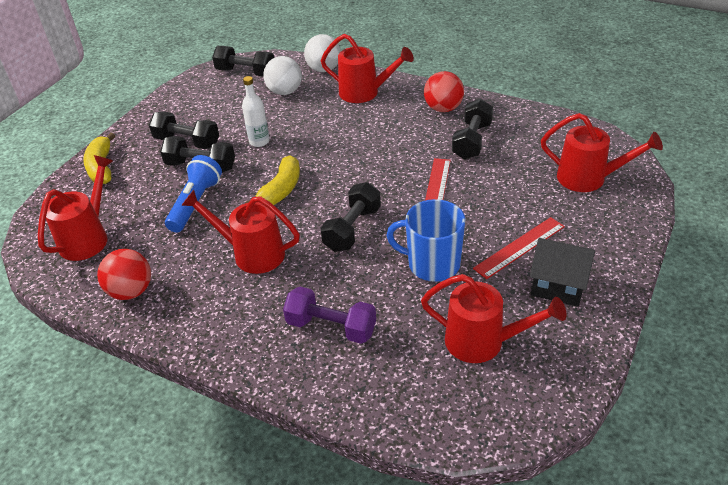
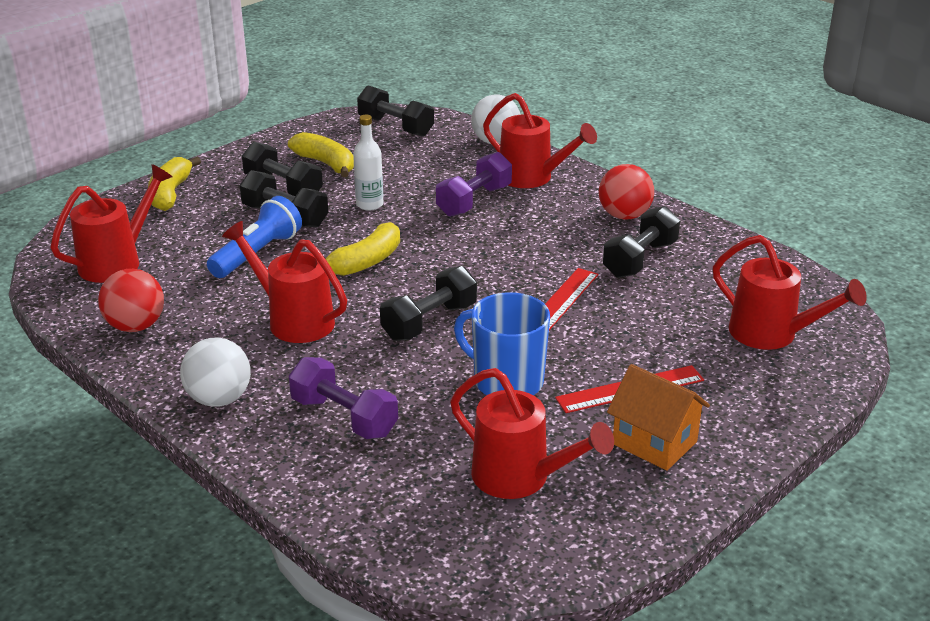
camera: 15 degrees right, 10 degrees down
white ball [263,56,302,95] -> white ball moved to [180,337,251,407]
black house [529,238,595,307] -> orange house [607,364,710,471]
none -> yellow banana [288,132,354,177]
none -> purple dumbbell [436,152,512,217]

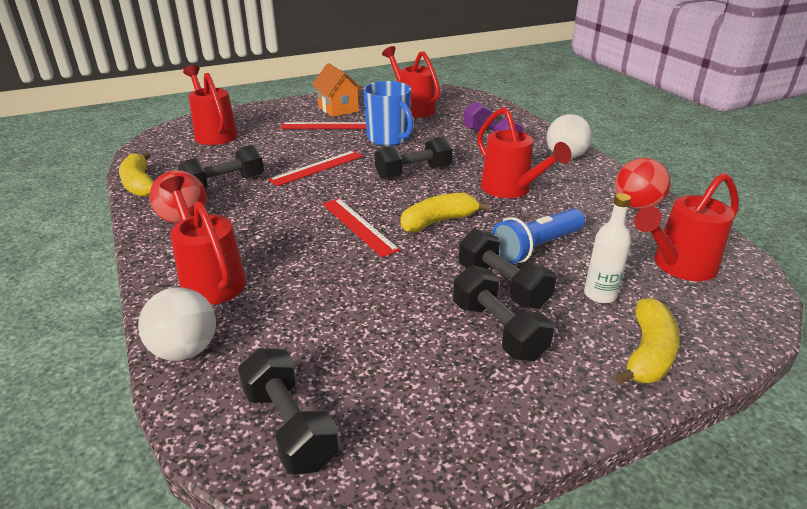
camera: 160 degrees left, 0 degrees up
yellow banana [288,132,354,177] -> yellow banana moved to [119,152,154,197]
white bottle [353,115,383,211] -> white bottle moved to [584,193,631,303]
purple dumbbell [436,152,512,217] -> none
none -> red ruler [322,198,400,257]

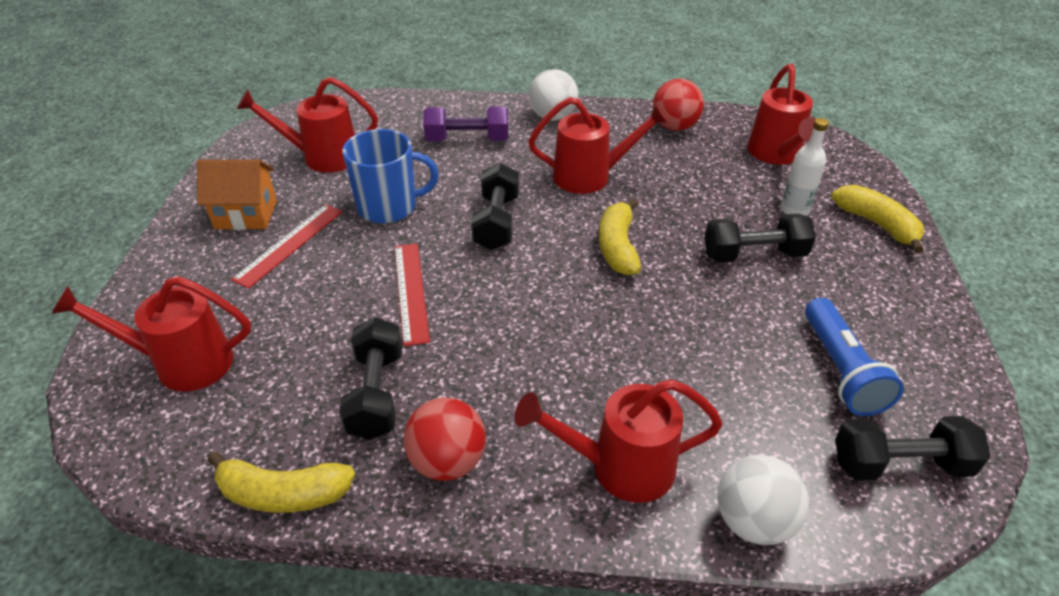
camera: 60 degrees left, 10 degrees up
red ruler [322,198,400,257] -> none
black dumbbell [453,265,554,361] -> none
blue flashlight [491,209,585,264] -> blue flashlight moved to [805,298,904,416]

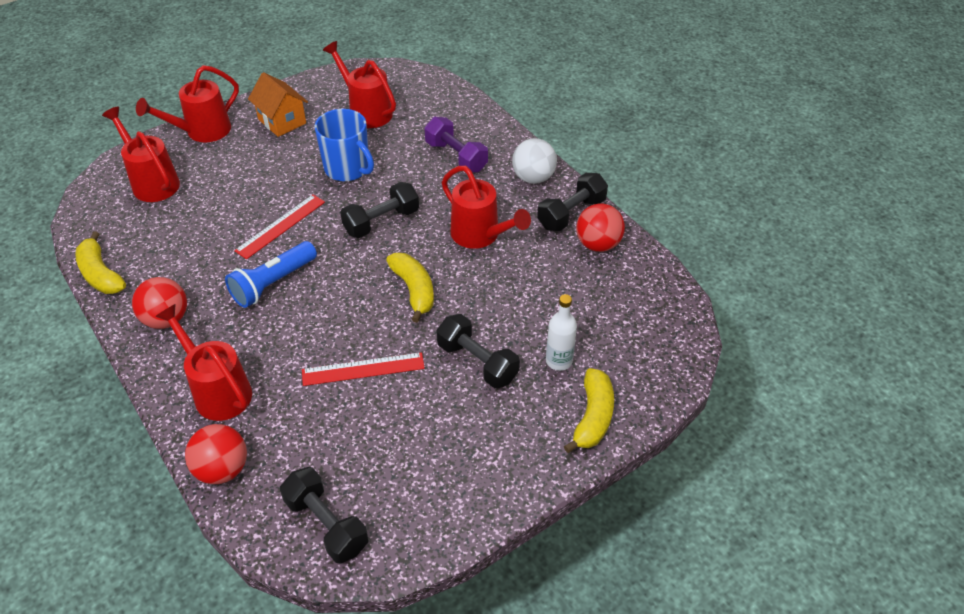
camera: 50 degrees right, 5 degrees up
red ruler [231,205,343,289] -> red ruler moved to [302,352,425,386]
black dumbbell [339,317,402,440] -> black dumbbell moved to [537,173,608,231]
yellow banana [599,198,641,276] -> yellow banana turned 105 degrees clockwise [386,253,434,323]
white ball [717,455,809,545] -> red ball [185,424,247,484]
red watering can [747,64,816,165] -> red watering can moved to [136,65,239,142]
blue flashlight [805,298,904,416] -> blue flashlight moved to [225,241,317,308]

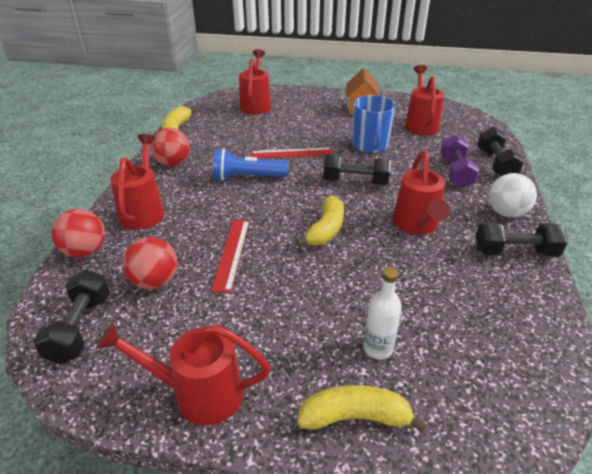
camera: 45 degrees right, 10 degrees down
red watering can [136,65,239,142] -> red watering can moved to [96,323,271,426]
red ruler [302,352,425,386] -> red ruler turned 60 degrees clockwise [211,220,250,293]
black dumbbell [436,314,520,388] -> black dumbbell moved to [477,127,524,176]
yellow banana [564,368,614,453] -> yellow banana turned 150 degrees counterclockwise [297,385,427,433]
red ball [576,203,625,252] -> red ball moved to [122,237,178,289]

